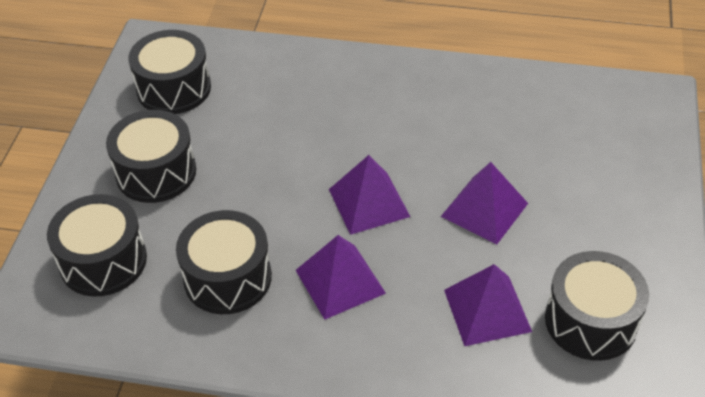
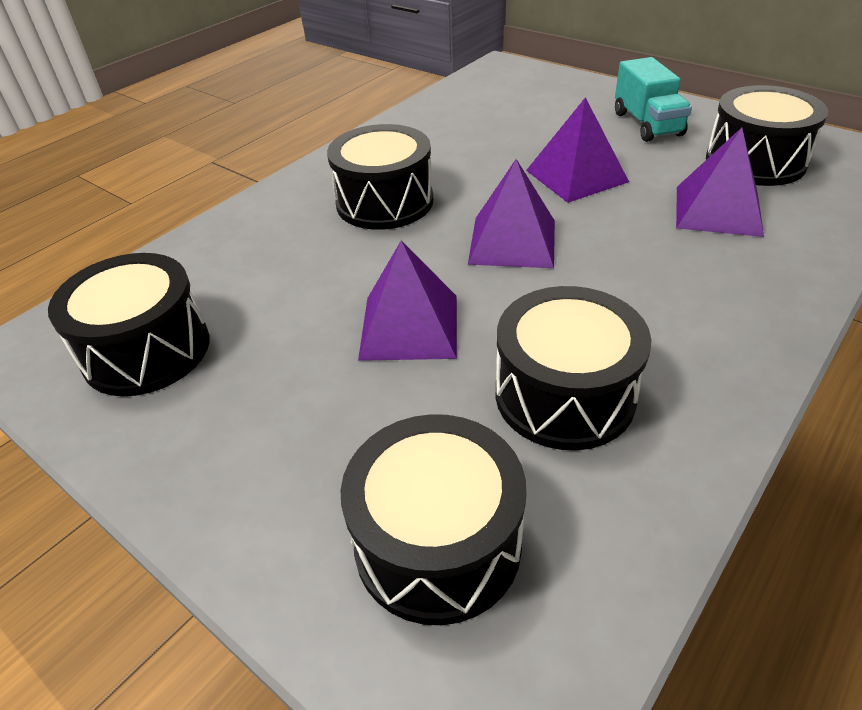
camera: 60 degrees left, 5 degrees down
black drum [106,110,196,203] -> black drum moved to [327,124,434,230]
purple pyramid [296,235,386,320] -> purple pyramid moved to [358,240,457,361]
none -> turquoise truck [615,57,692,142]

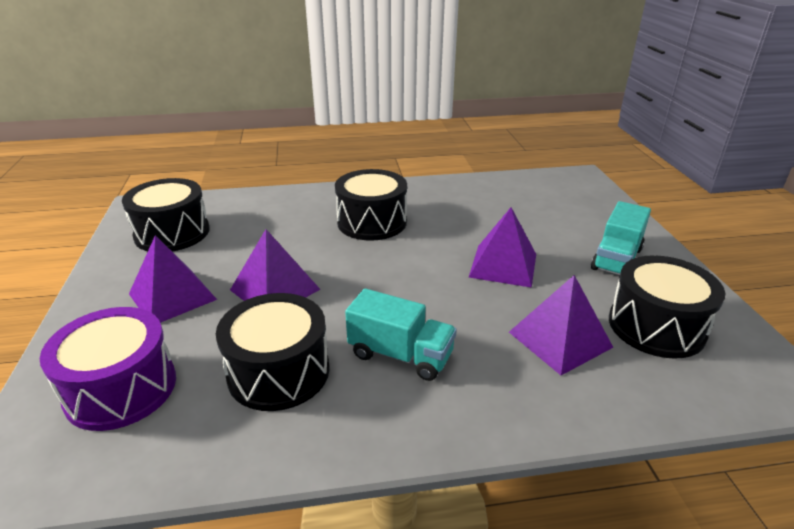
camera: 40 degrees right, 10 degrees down
black drum [341,414,526,625] -> purple drum [40,307,176,431]
purple pyramid [468,159,555,268] -> purple pyramid moved to [129,235,217,323]
none -> turquoise truck [345,288,457,381]

